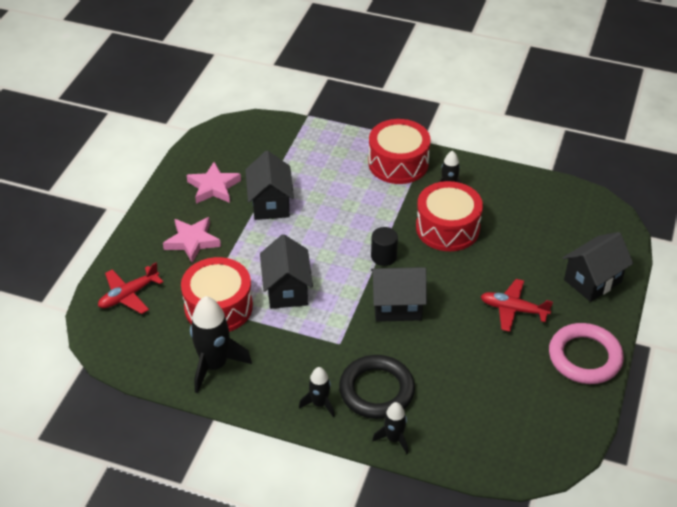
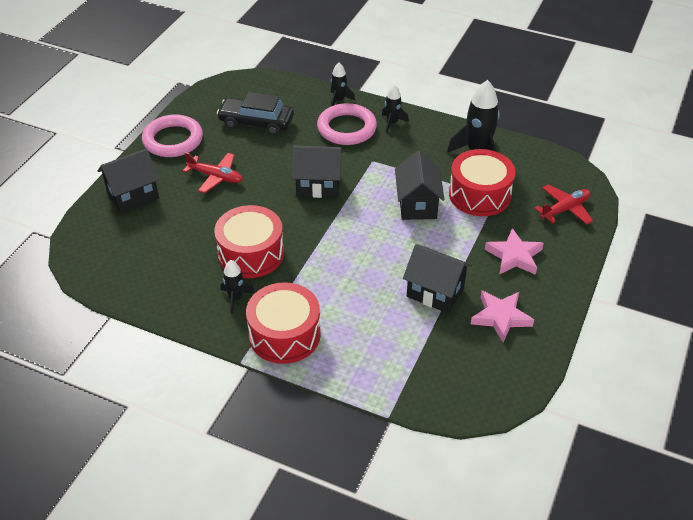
camera: 175 degrees left, 0 degrees up
black house [245,151,294,220] -> black house turned 60 degrees counterclockwise [403,244,472,313]
black ring [339,355,415,419] -> pink ring [317,103,377,145]
black cylinder [371,227,398,266] -> none
none -> black car [217,92,294,135]

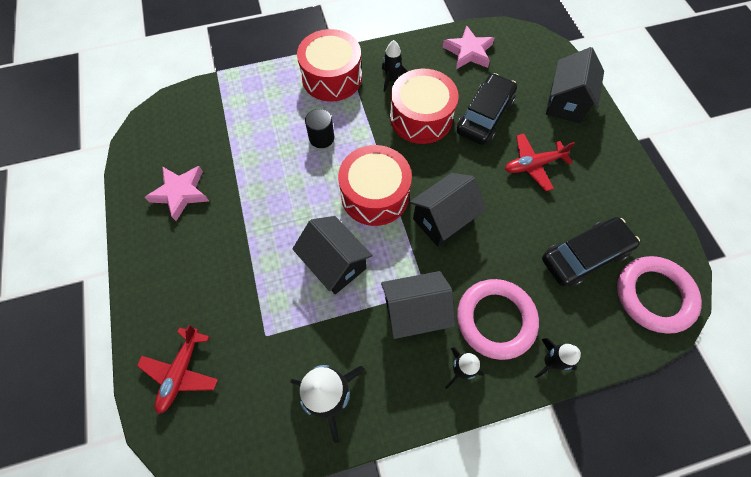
camera: 140 degrees right, 20 degrees up
pink ring [142,114,203,157] -> pink ring moved to [617,256,702,334]
black house [403,244,472,313] -> black house moved to [381,271,455,339]
red drum [449,149,515,216] -> red drum moved to [338,145,412,226]
pink star [485,228,544,275] -> pink star moved to [443,26,494,69]
none -> black cylinder [305,109,334,148]
none -> black car [457,73,517,145]

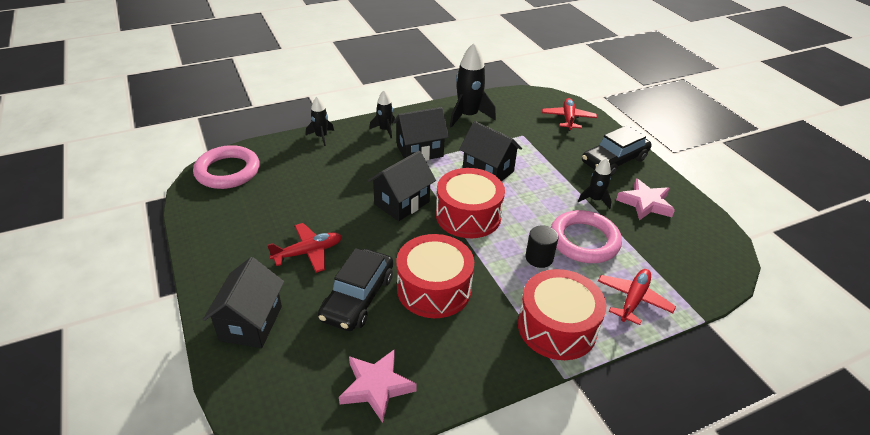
camera: 170 degrees right, 25 degrees down
black rocket [382,40,408,92] -> black rocket moved to [578,158,612,209]
pink ring [457,279,539,360] -> pink ring moved to [551,210,622,263]
black car [542,217,640,287] -> black car moved to [582,125,652,176]
none -> red plane [598,269,676,325]

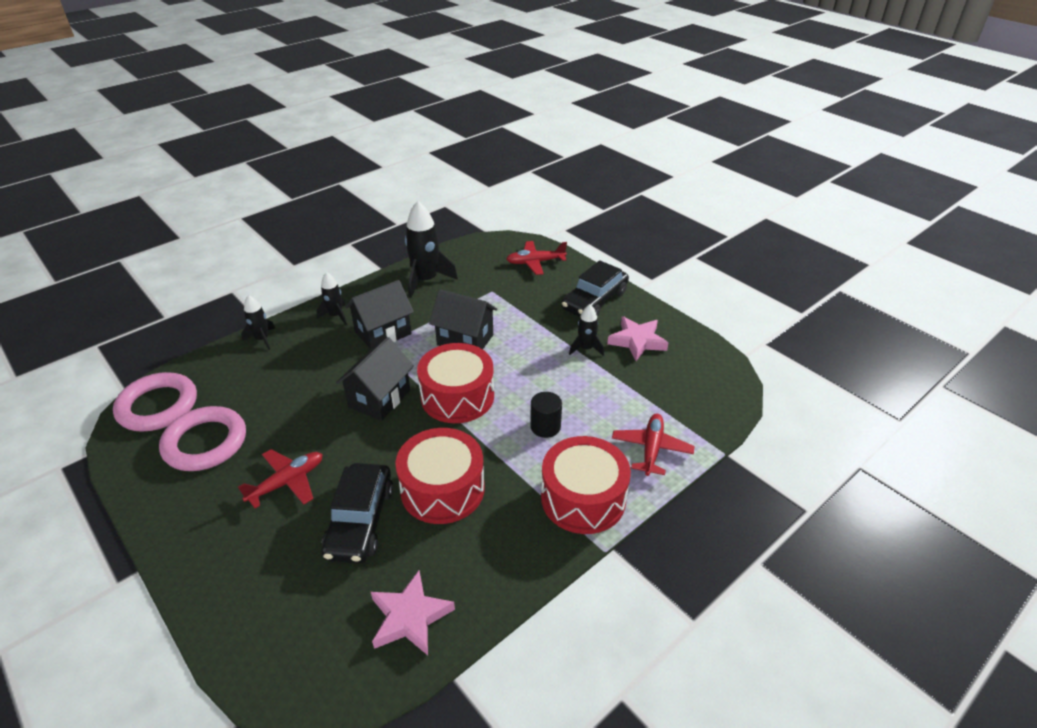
camera: 15 degrees left, 0 degrees up
black house [203,257,284,348] -> none
red plane [542,98,597,131] -> red plane turned 90 degrees counterclockwise [506,241,567,275]
pink ring [551,210,622,263] -> pink ring moved to [159,406,246,471]

